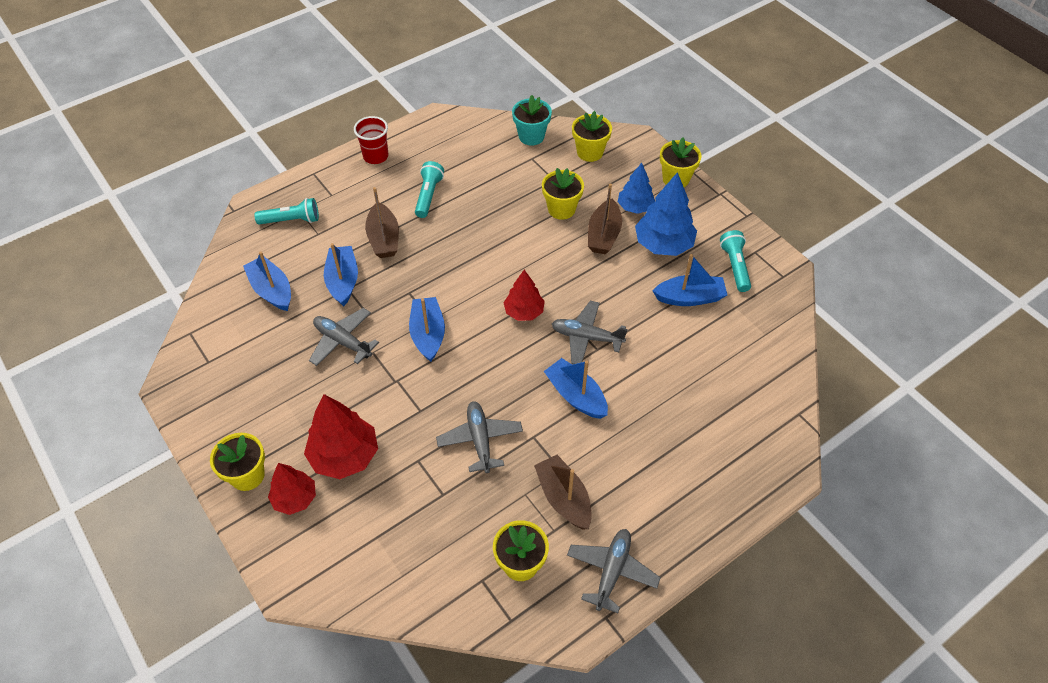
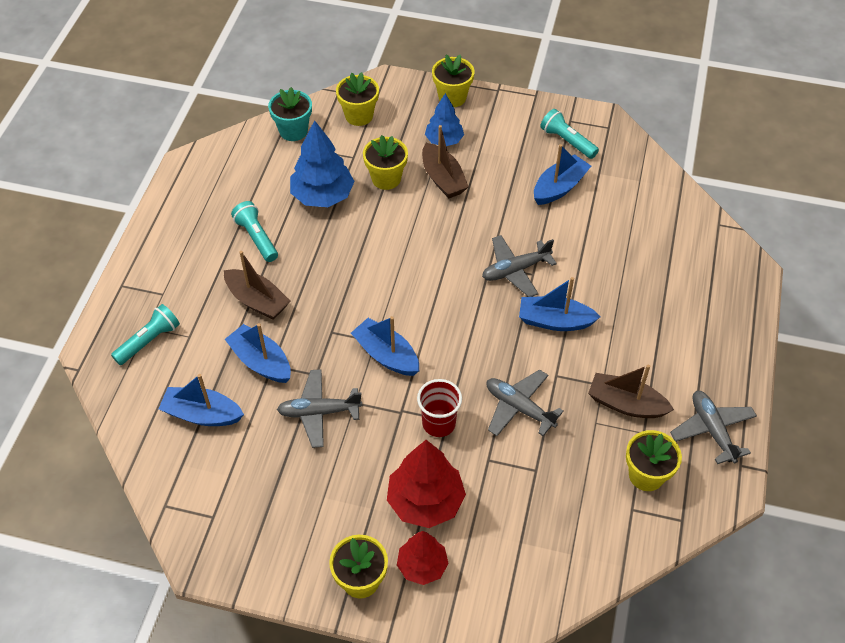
camera: 40 degrees left, 0 degrees up
red cup [354,116,388,164] -> red cup moved to [417,379,462,437]
red tree [503,270,545,321] -> none
blue tree [635,172,697,256] -> blue tree moved to [290,120,355,207]

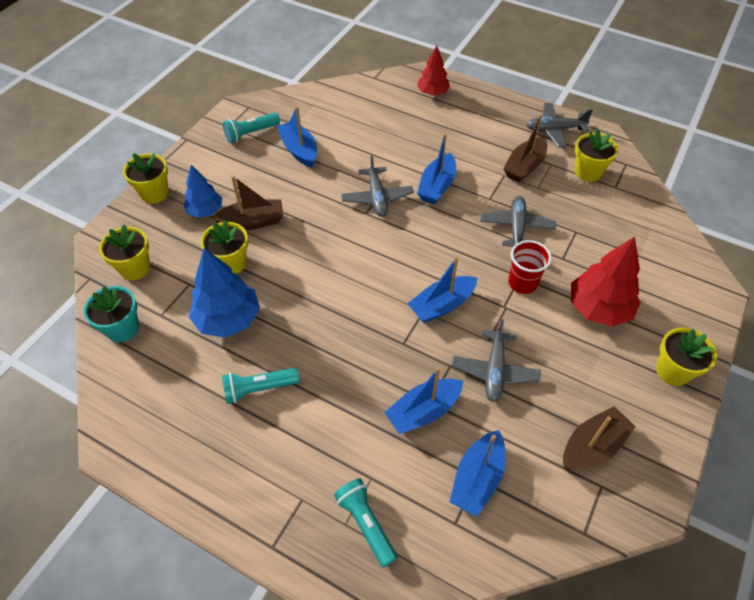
camera: 75 degrees left, 0 degrees up
brown boat [224,251,290,320] -> brown boat moved to [563,406,636,470]
red tree [397,531,449,585] -> red tree moved to [417,46,450,95]
grey plane [486,369,564,436] -> grey plane turned 135 degrees clockwise [480,196,556,247]

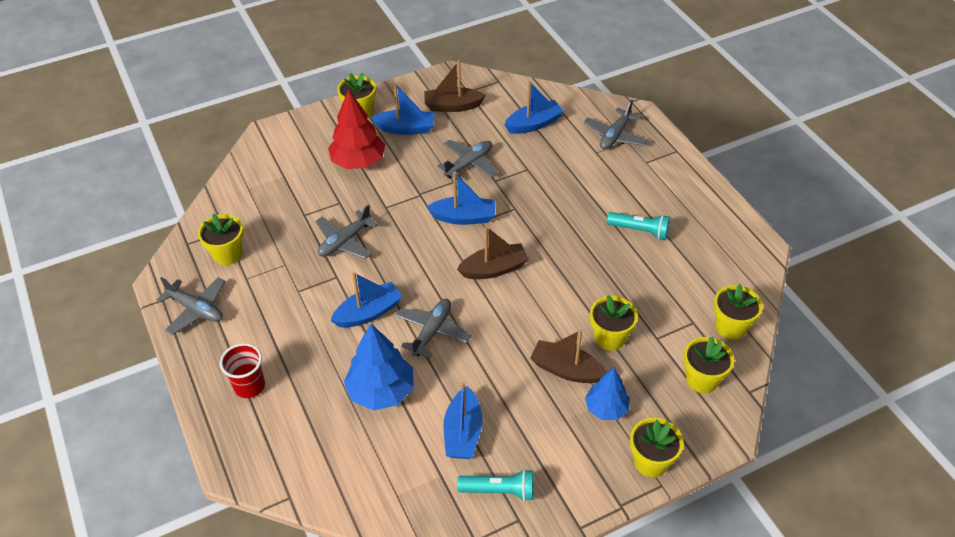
camera: 145 degrees left, 5 degrees down
turquoise flower pot [83,286,139,342] -> yellow flower pot [714,284,763,339]
blue tree [189,248,260,338] -> blue tree moved to [344,324,414,410]
turquoise flashlight [334,478,397,567] -> grey plane [584,100,648,150]
blue boat [384,367,463,434] -> blue boat moved to [371,83,435,135]
red tree [417,46,450,95] -> none
brown boat [503,114,547,183] -> brown boat moved to [457,226,529,279]
red cup [508,240,552,294] -> red cup moved to [220,343,265,398]

